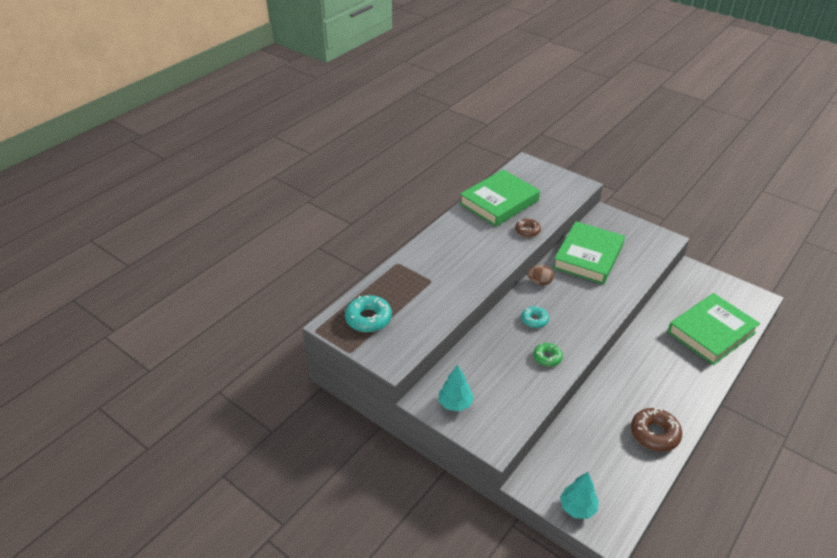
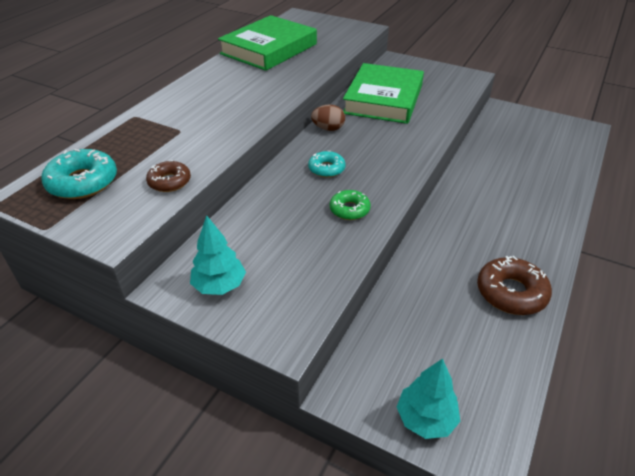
camera: 10 degrees left, 0 degrees up
brown donut [515,218,541,237] -> brown donut moved to [146,160,191,192]
green book [667,293,760,365] -> none

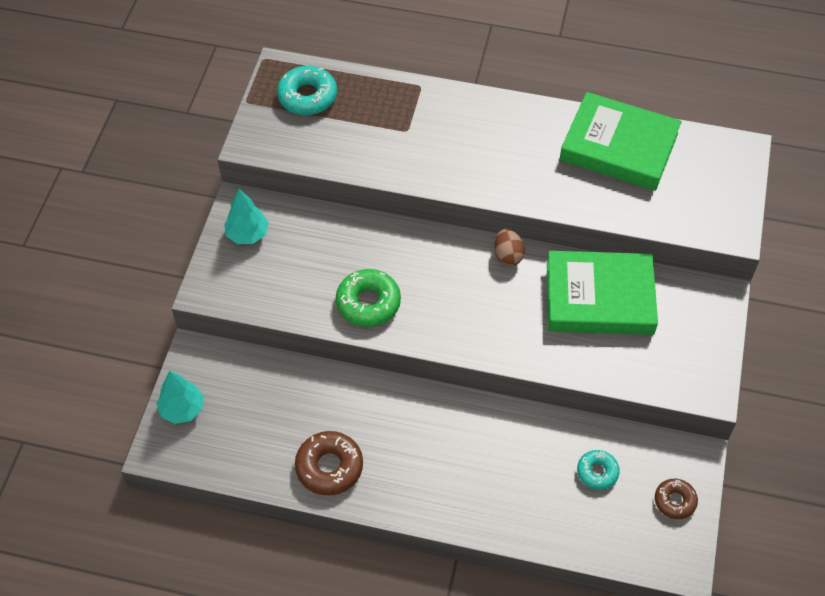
camera: 75 degrees right, 15 degrees up
brown donut [146,160,191,192] -> brown donut moved to [655,479,698,519]
turquoise donut [308,151,346,178] -> turquoise donut moved to [577,450,620,490]
green donut [330,190,371,220] -> green donut [336,269,401,327], size x1.62

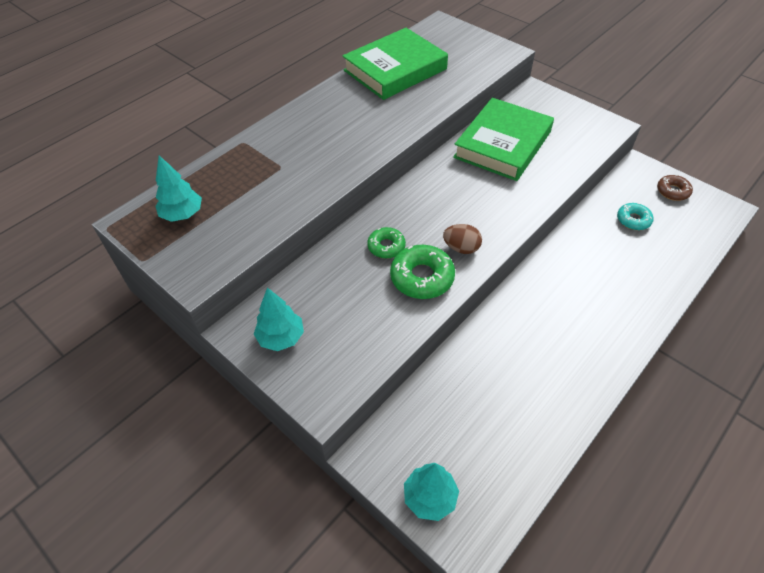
camera: 60 degrees left, 5 degrees down
turquoise donut [277,66,337,115] -> turquoise tree [155,155,202,222]
brown donut [295,431,363,495] -> none
brown egg [494,229,525,266] -> brown egg moved to [443,224,482,254]
none -> green donut [367,227,406,259]

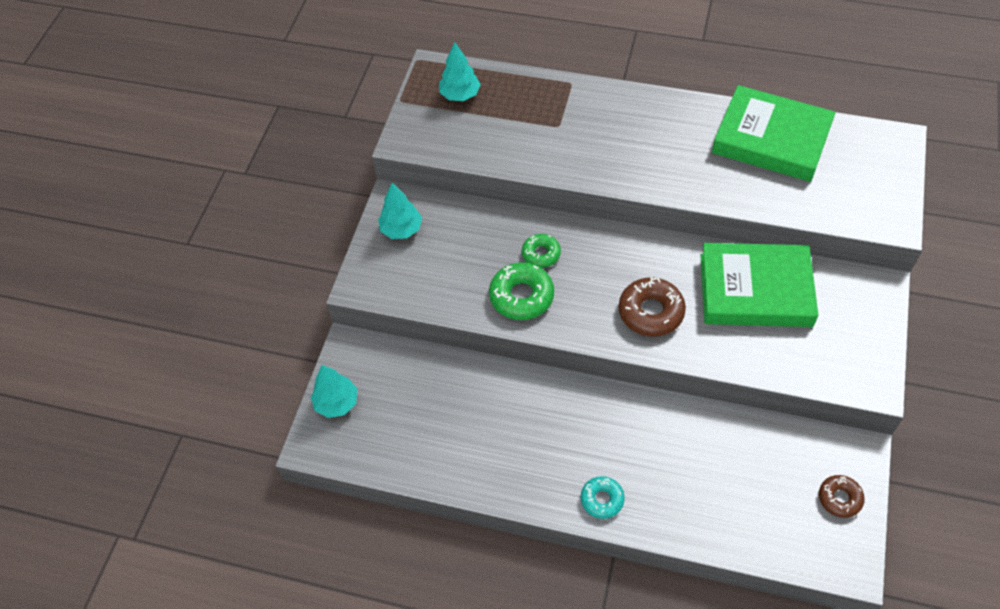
camera: 65 degrees right, 5 degrees up
brown egg [443,224,482,254] -> none
turquoise donut [617,203,654,230] -> turquoise donut moved to [581,476,625,519]
none -> brown donut [619,277,686,337]

